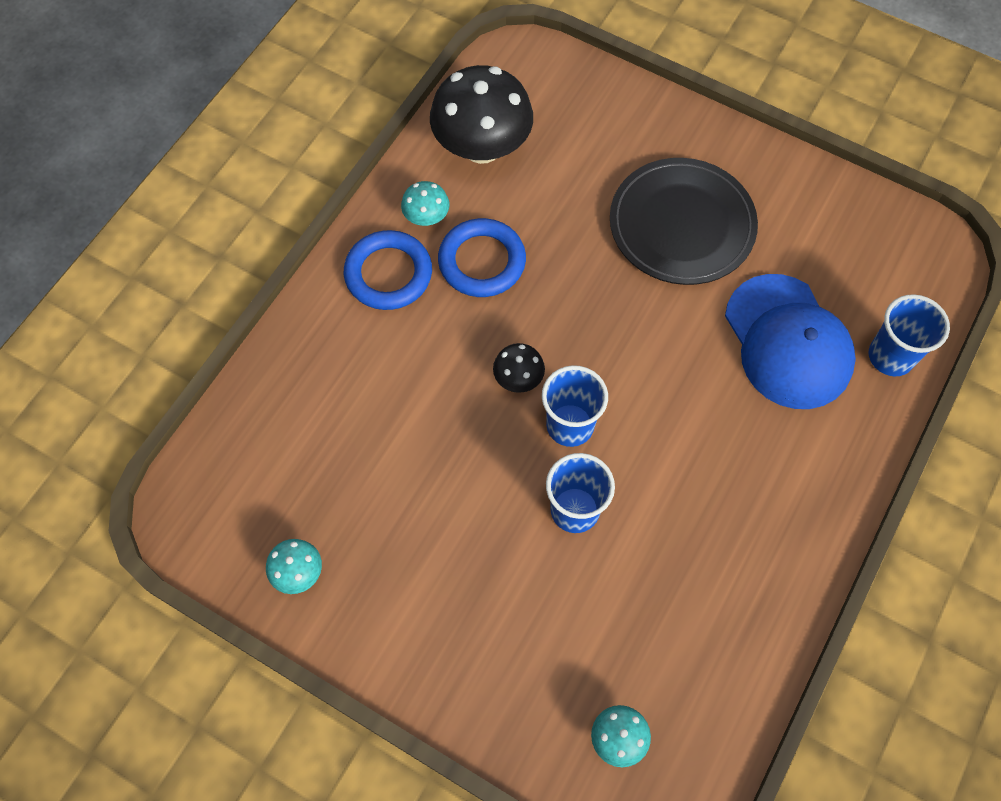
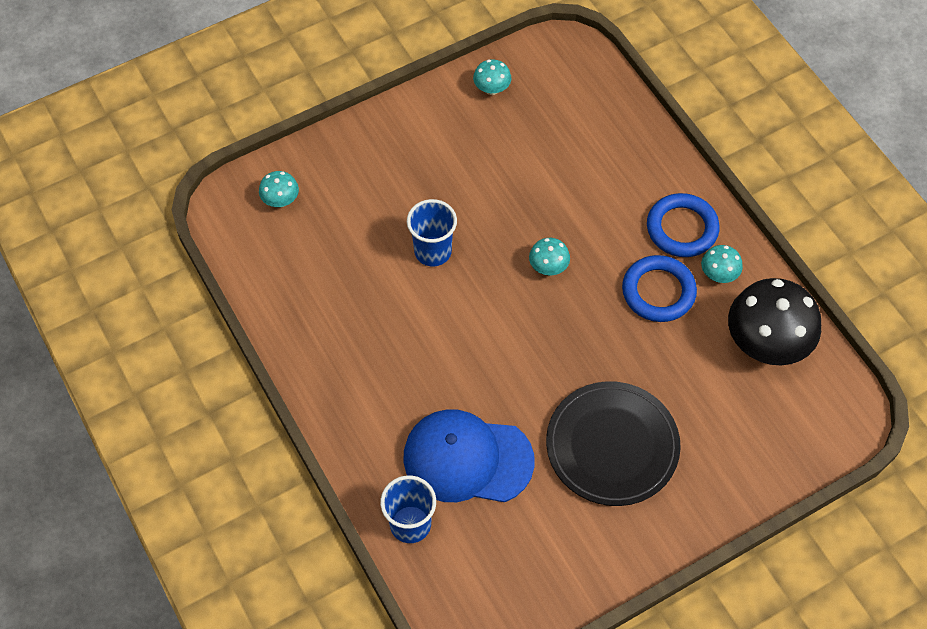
camera: 120 degrees right, 5 degrees down
black mushroom [493,343,545,393] -> turquoise mushroom [529,238,570,275]
blue cup [542,365,608,447] -> none

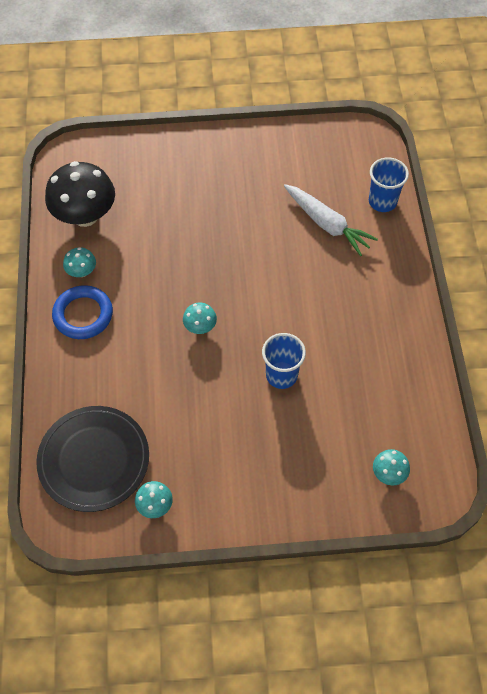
camera: 155 degrees left, 0 degrees up
blue cap [403,409,534,502] -> white carrot [284,184,378,256]
black plate [546,381,681,506] -> black plate moved to [36,406,149,512]
blue ring [622,255,697,322] -> none

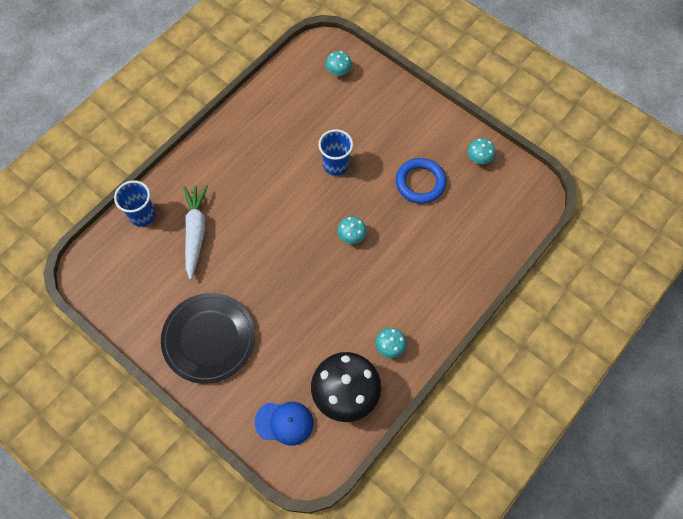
camera: 135 degrees left, 5 degrees up
black plate [36,406,149,512] -> black plate moved to [161,293,255,384]
blue ring [52,285,113,339] -> blue ring moved to [396,158,446,204]
none -> blue cap [255,402,313,446]

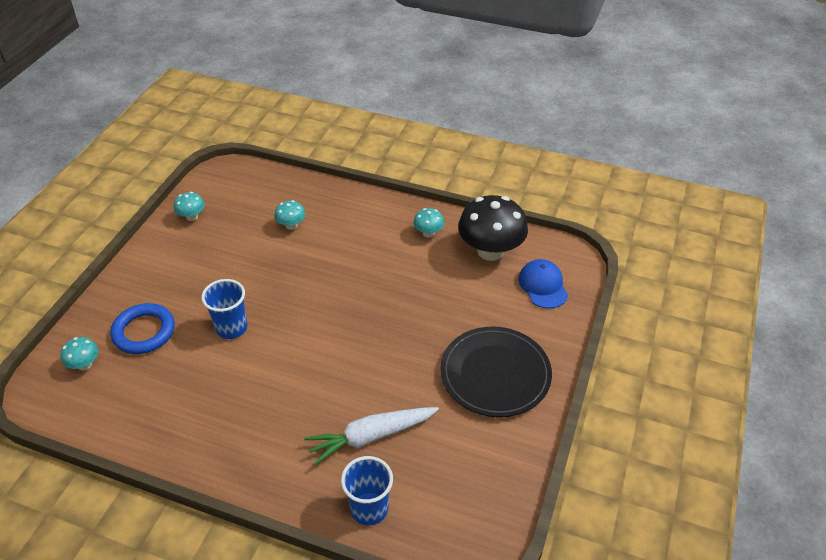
camera: 110 degrees left, 20 degrees down
turquoise mushroom [337,216,367,244] -> turquoise mushroom moved to [274,200,305,230]
blue ring [396,158,446,204] -> blue ring moved to [110,303,175,354]

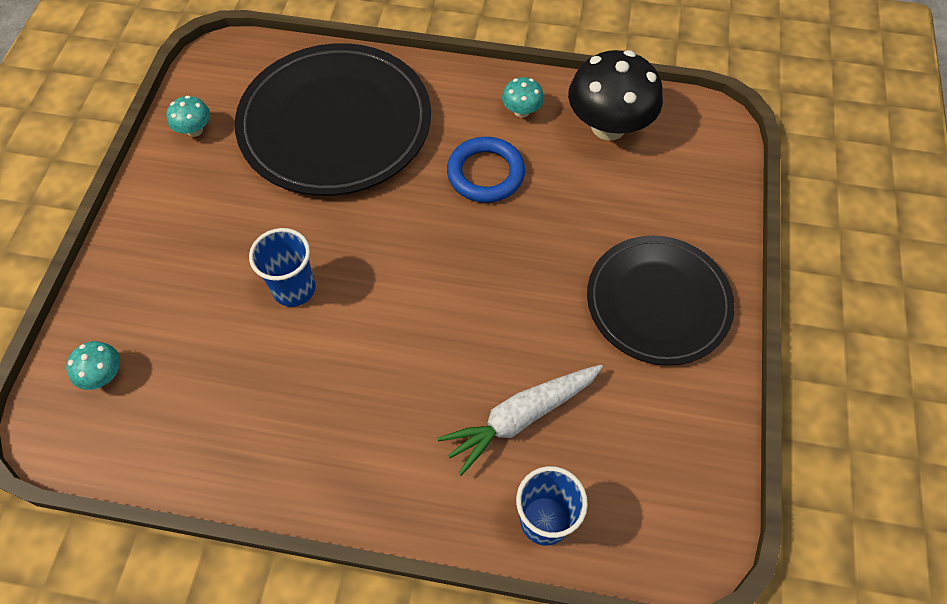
camera: 10 degrees left, 15 degrees up
blue ring [110,303,175,354] -> blue ring moved to [447,137,525,203]
turquoise mushroom [274,200,305,230] -> black plate [235,43,431,196]
blue cap [518,259,568,309] -> none

